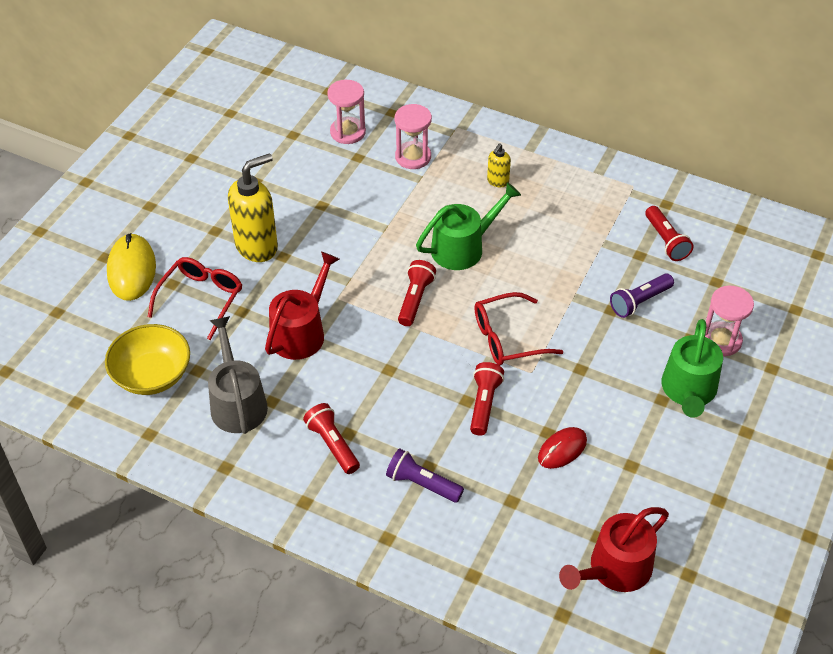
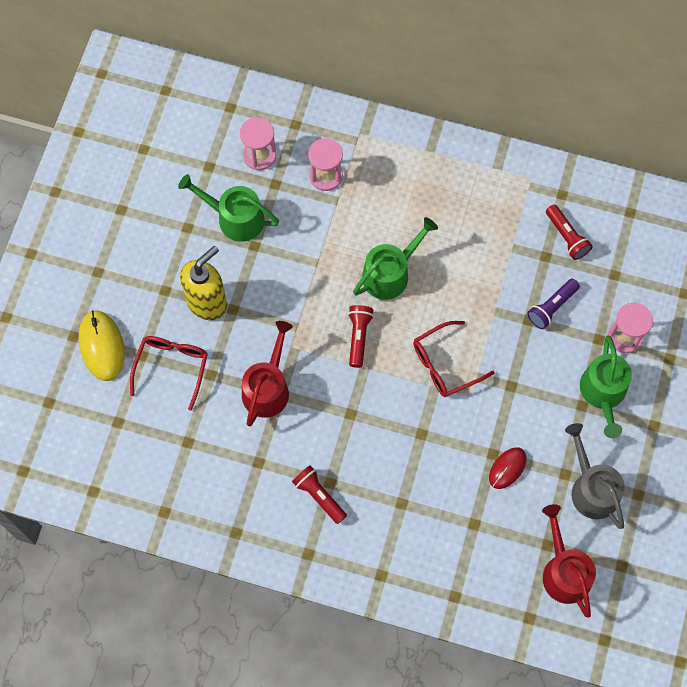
camera: 10 degrees left, 20 degrees up
yellow bowl [105,324,190,395] -> none
grey watering can [208,316,268,434] -> grey watering can moved to [565,423,625,529]
purple flashlight [386,448,464,502] -> none
red flashlight [470,362,504,436] -> none
yellow soap dispenser [487,143,511,187] -> none
red watering can [559,507,669,592] -> red watering can turned 120 degrees clockwise [542,504,596,618]
none -> green watering can [178,174,279,242]

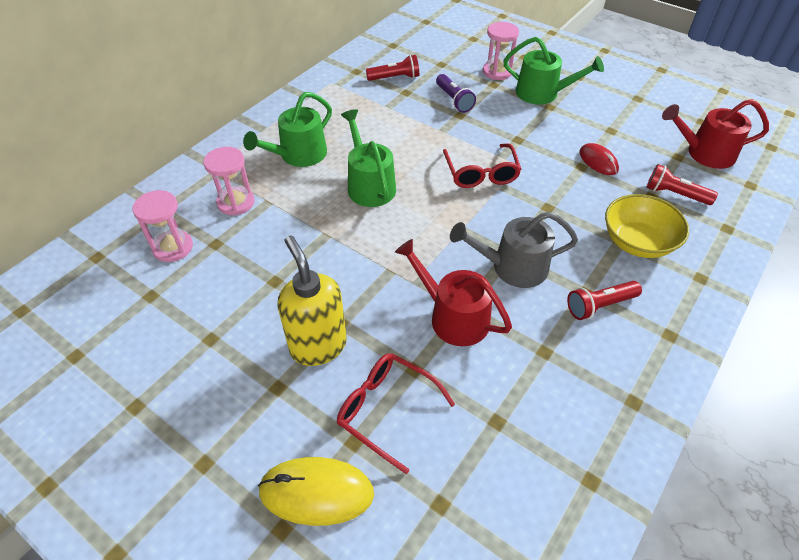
camera: 70 degrees left, 20 degrees down
green watering can [178,174,279,242] -> green watering can moved to [243,92,332,167]
red flashlight [348,305,374,368] -> red flashlight moved to [646,164,718,205]
grey watering can [565,423,625,529] -> grey watering can moved to [450,212,578,288]
none -> yellow bowl [605,194,689,258]

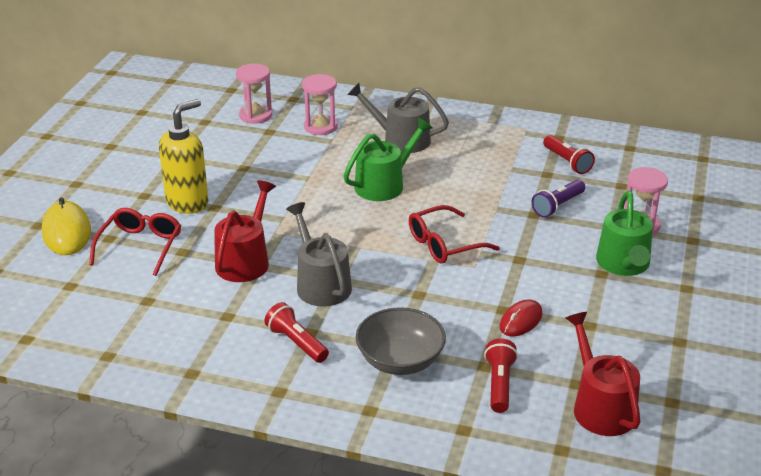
camera: 70 degrees right, 15 degrees down
green watering can [243,92,332,167] -> grey watering can [347,83,449,153]
yellow bowl [605,194,689,258] -> grey bowl [356,307,446,375]

